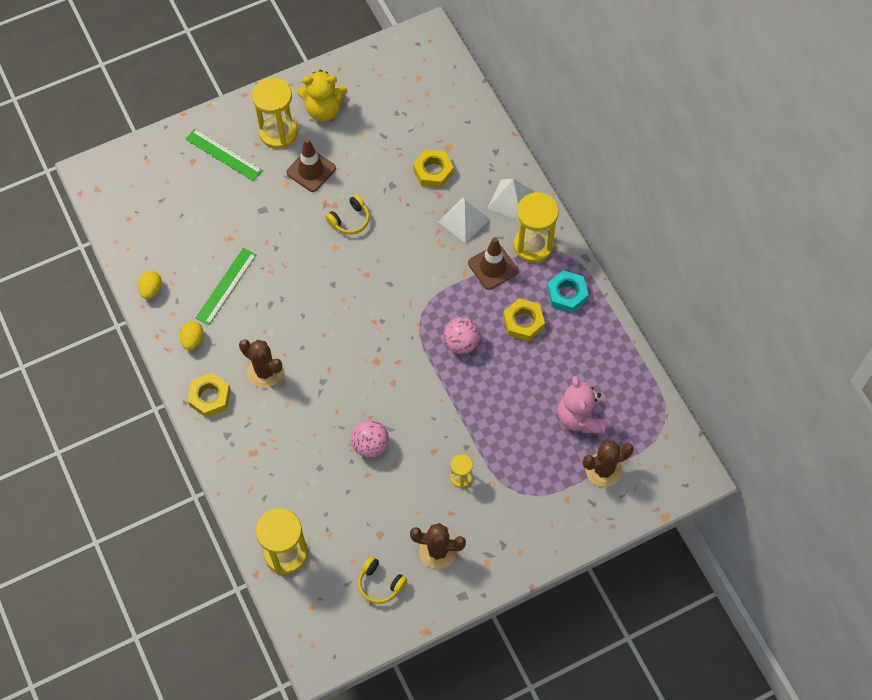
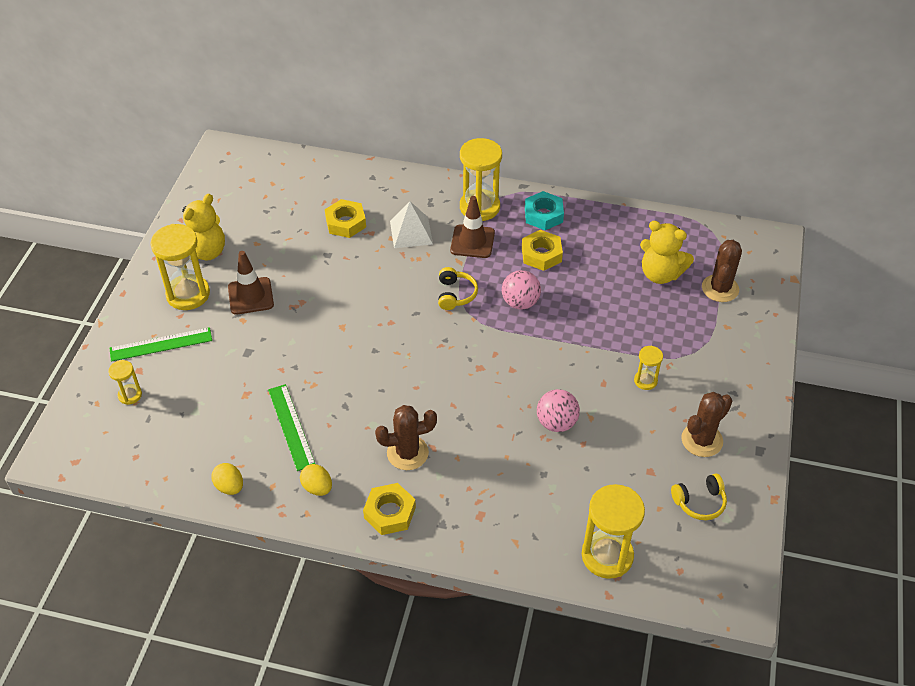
camera: 50 degrees left, 15 degrees down
yellow headphones [325,194,370,235] -> yellow headphones moved to [438,267,478,310]
white pyramid [487,179,535,220] -> none
pink teddy bear [558,376,606,433] -> yellow teddy bear [640,221,694,284]
none -> yellow hourglass [108,360,142,405]

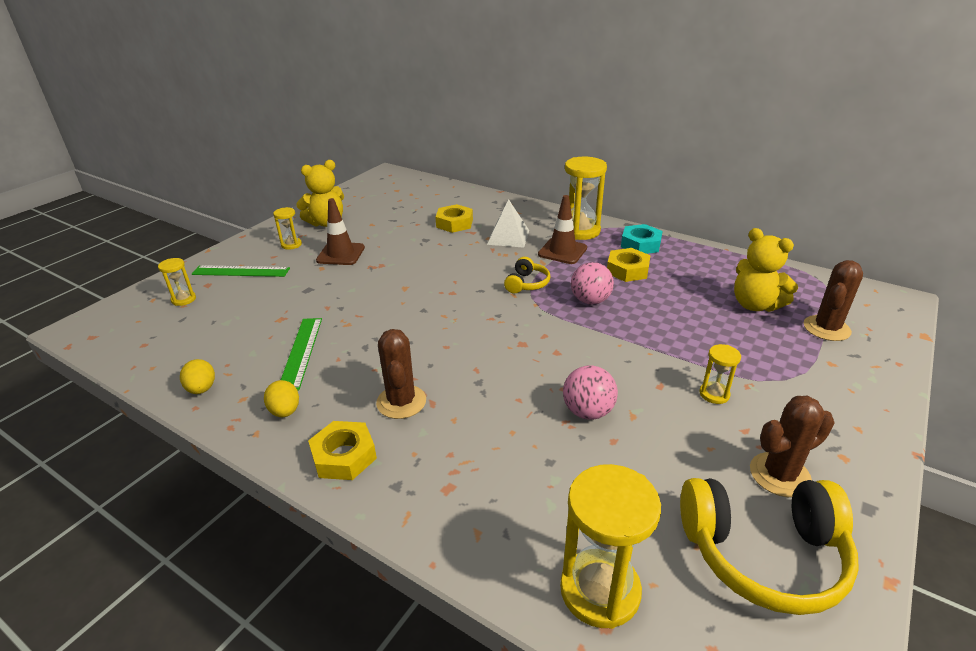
camera: 20 degrees right, 15 degrees down
yellow hourglass [150,224,210,310] -> yellow hourglass [273,207,302,250], size x0.51
brown cactus [375,405,437,470] -> brown cactus turned 75 degrees clockwise [376,329,426,419]
yellow headphones [671,473,727,520] -> yellow headphones [680,478,859,615], size x1.99

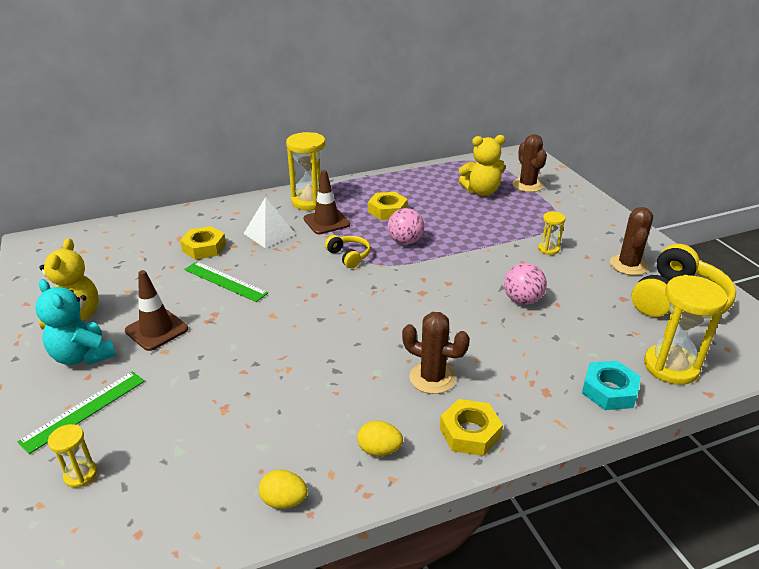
camera: 55 degrees left, 0 degrees up
yellow hourglass [273,207,302,250] -> turquoise teddy bear [35,279,116,365]
green ruler [281,318,322,391] -> green ruler moved to [184,261,268,302]
turquoise nut [621,224,663,254] -> turquoise nut moved to [582,361,641,410]

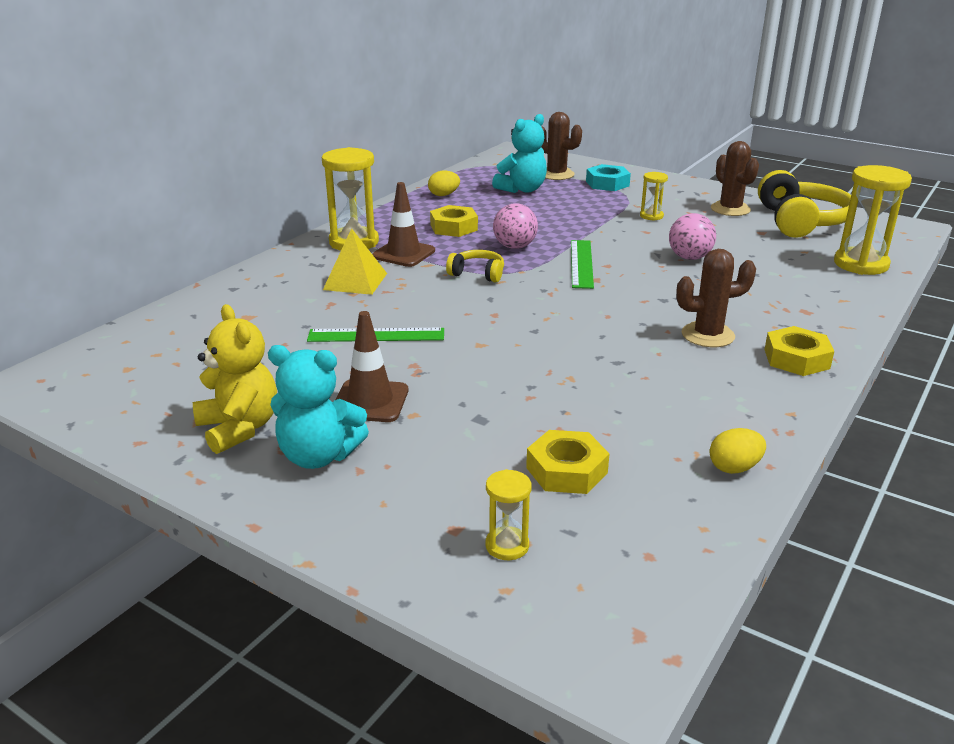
camera: 35 degrees left, 5 degrees down
green ruler [17,371,145,454] -> green ruler moved to [571,240,594,289]
yellow nut [180,226,226,260] -> yellow nut moved to [526,430,609,494]
white pyramid [243,197,296,248] -> yellow pyramid [323,228,387,295]
yellow egg [357,421,403,456] -> yellow egg moved to [428,170,460,196]
yellow teddy bear [459,135,505,196] -> turquoise teddy bear [492,114,547,193]
turquoise nut [582,361,641,410] -> turquoise nut moved to [586,164,631,191]

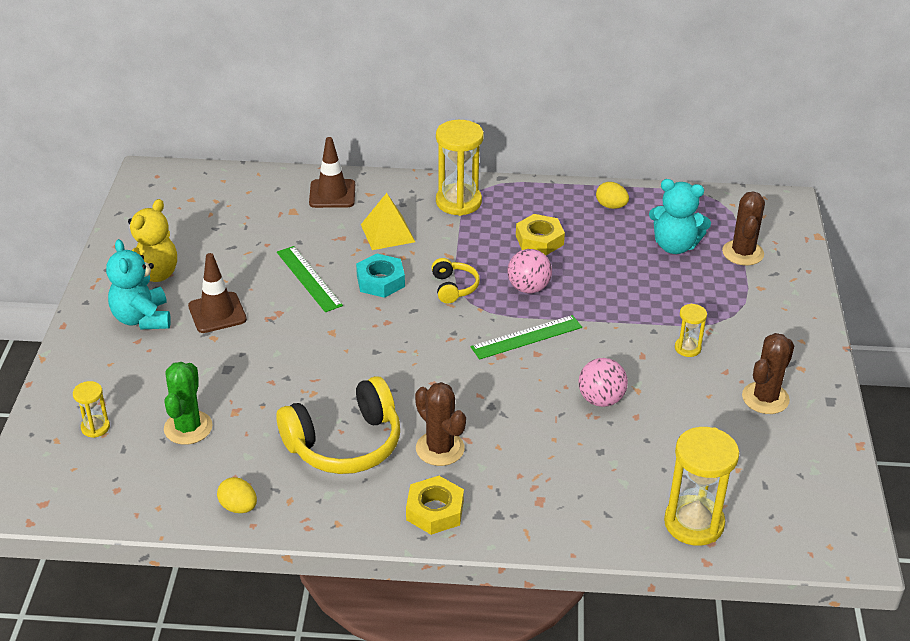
camera: 60 degrees right, 10 degrees up
brown traffic cone [372,182,435,267] -> brown traffic cone moved to [309,137,355,208]
yellow nut [526,430,609,494] -> green cactus [164,362,213,445]
turquoise nut [586,164,631,191] -> turquoise nut moved to [356,254,405,298]
yellow headphones [758,170,851,238] -> yellow headphones moved to [276,376,400,474]

